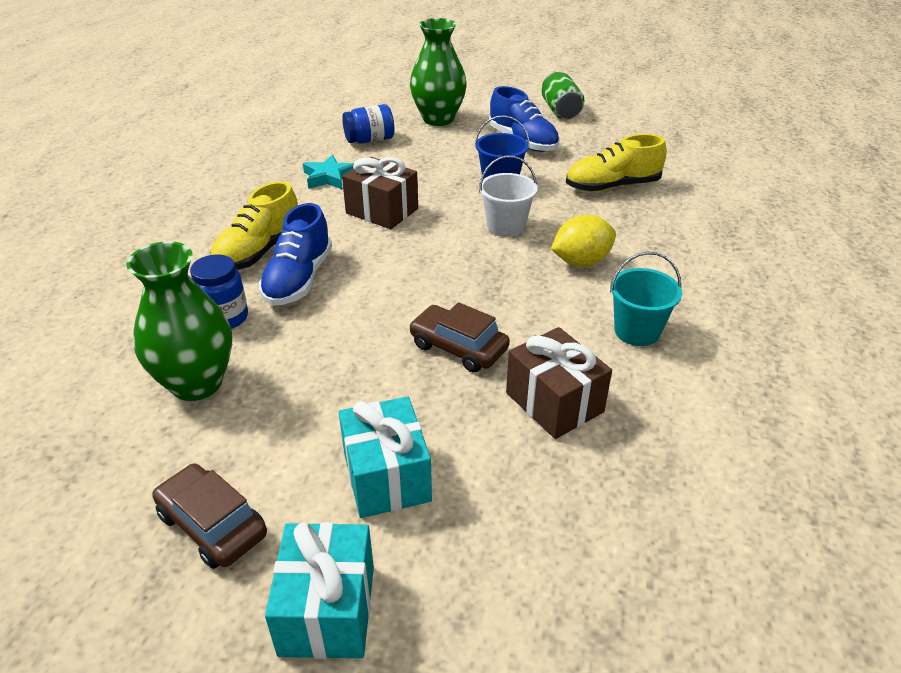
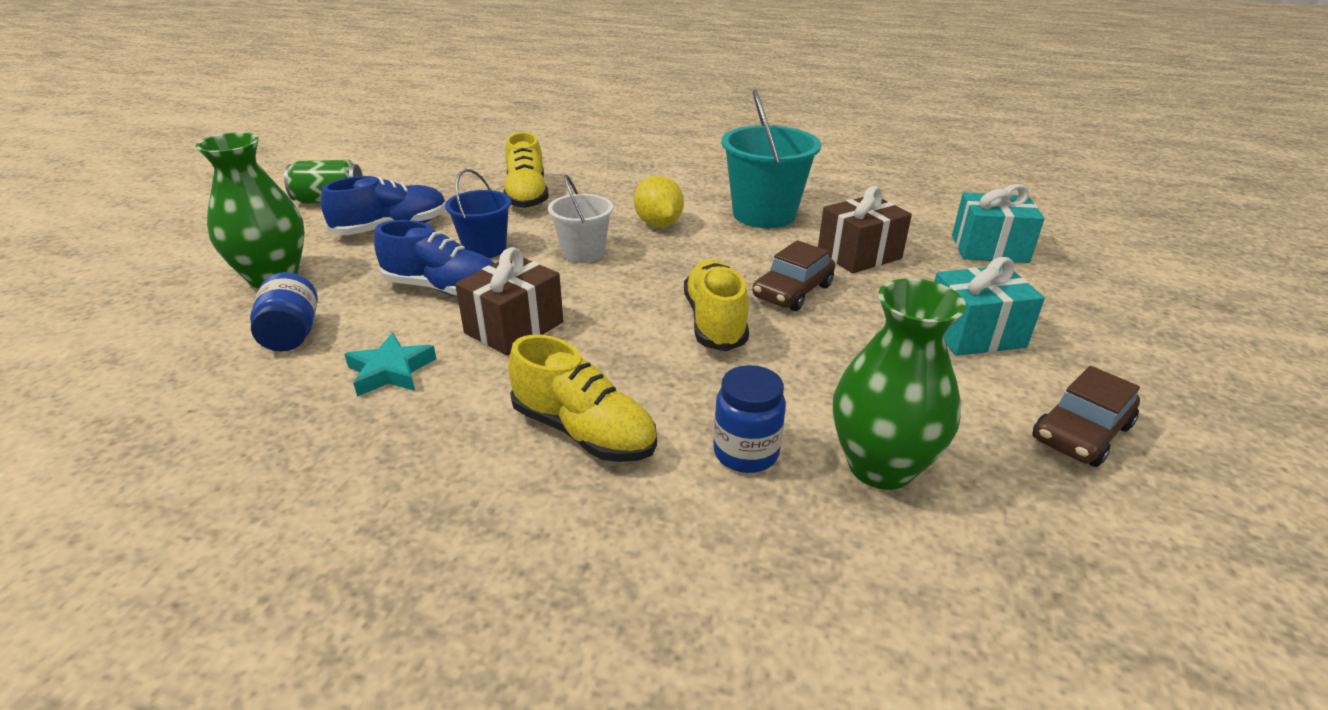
camera: 85 degrees left, 5 degrees down
blue shoe [259,203,332,306] -> blue shoe moved to [374,220,495,297]
turquoise gift [265,522,374,659] -> turquoise gift moved to [952,184,1045,263]
turquoise bucket [610,252,682,346] -> turquoise bucket [721,89,821,228], size x1.65
none -> yellow shoe [684,259,749,351]

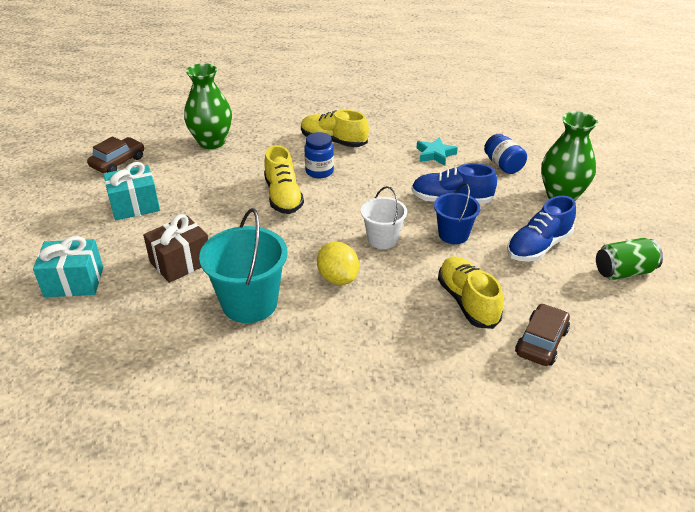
camera: 170 degrees right, 5 degrees up
brown gift [455,247,563,356] -> none
blue jar [713,365,786,473] -> blue jar moved to [304,132,334,178]
brown car [752,240,835,311] -> brown car moved to [515,303,570,366]

